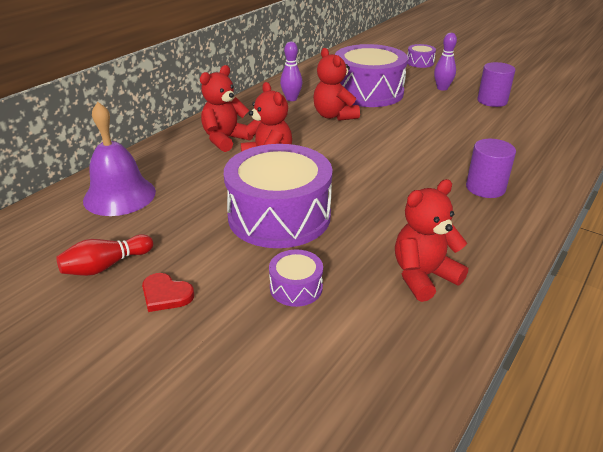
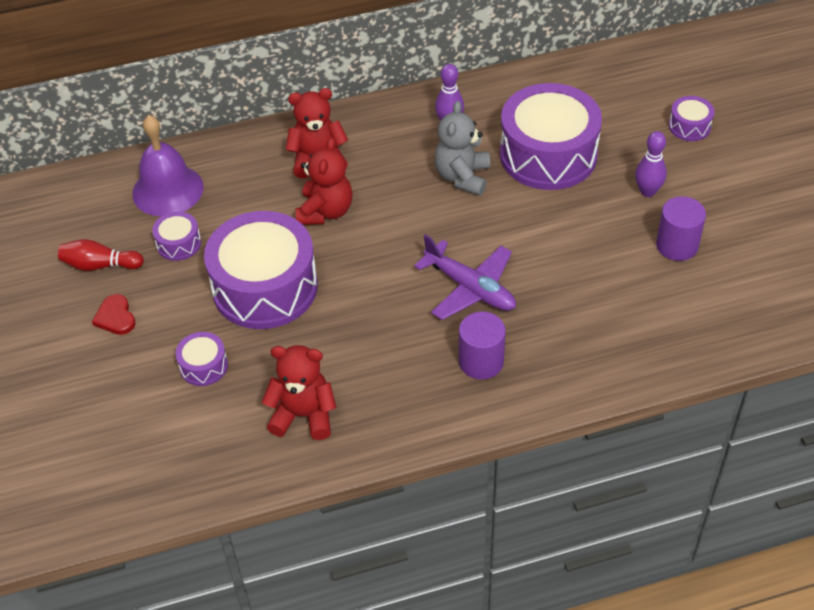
camera: 40 degrees right, 15 degrees up
red teddy bear [313,48,360,121] -> grey teddy bear [434,101,490,196]
none -> purple drum [152,211,201,261]
none -> purple plane [414,234,516,320]

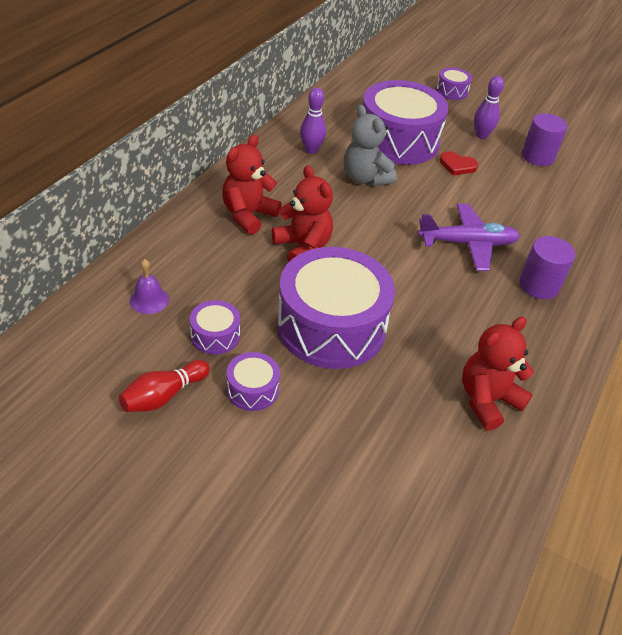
camera: 50 degrees left, 5 degrees down
red heart [92,294,135,335] -> red heart moved to [440,151,478,175]
purple bell [132,115,204,216] -> purple bell [129,259,169,314], size x0.49
purple drum [175,332,228,386] -> purple drum moved to [226,352,280,411]

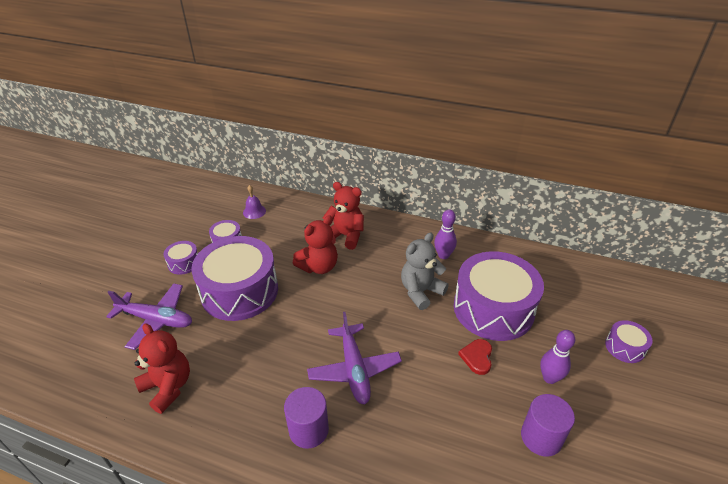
camera: 85 degrees right, 5 degrees down
red bowling pin [119,360,210,412] -> none
none -> purple plane [106,284,192,350]

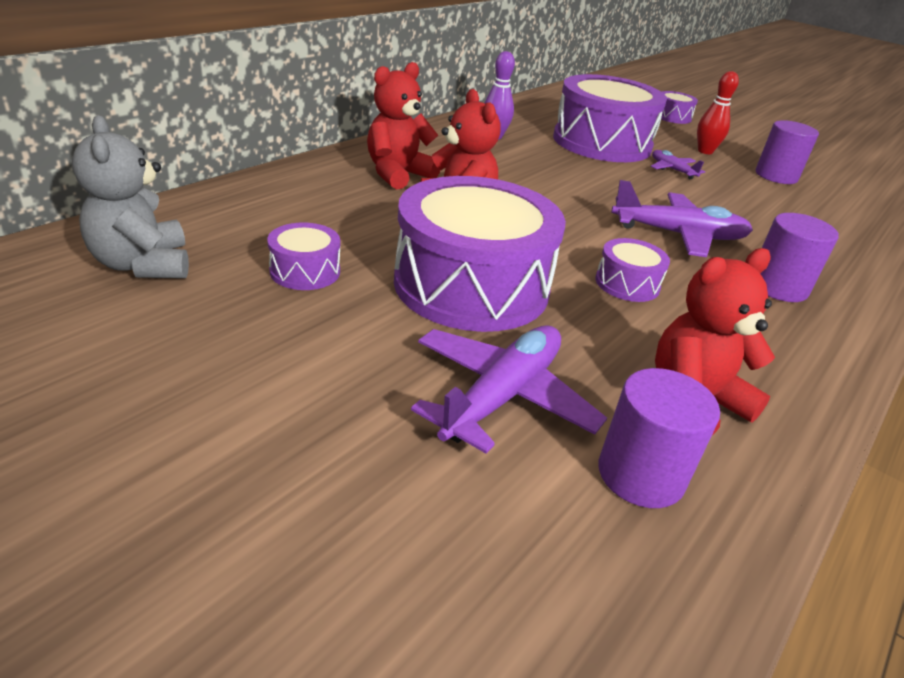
camera: 75 degrees left, 5 degrees down
purple drum [163,241,198,275] -> purple drum moved to [595,238,670,302]
purple bell [243,185,266,219] -> none
grey teddy bear [401,233,449,310] -> grey teddy bear moved to [72,115,189,278]
red heart [458,339,492,375] -> purple plane [651,150,705,179]
purple bowling pin [540,330,575,384] -> red bowling pin [697,71,739,154]
none -> purple cylinder [598,368,720,508]

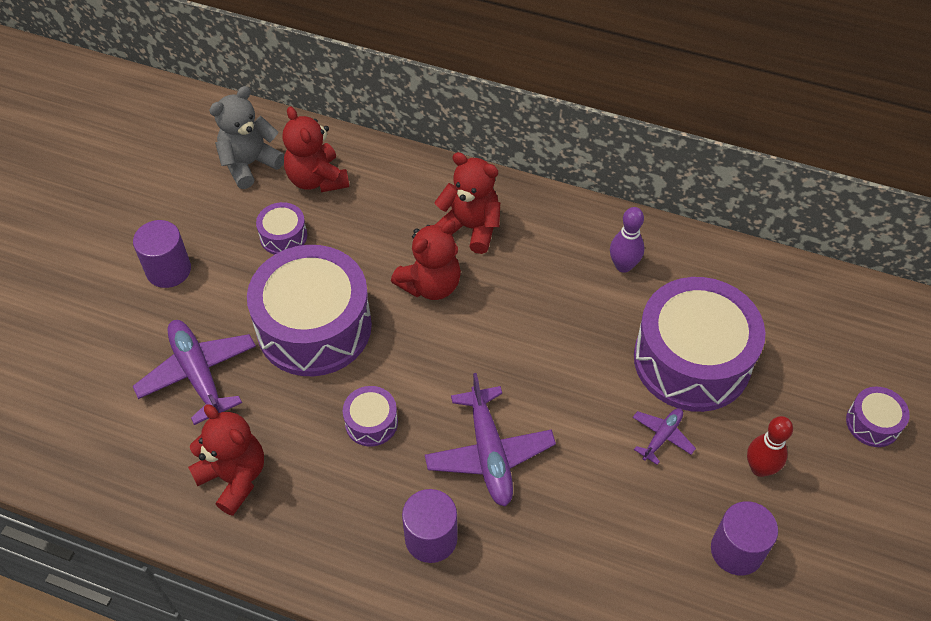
camera: 75 degrees right, 20 degrees up
purple plane [411,325,607,454] -> purple plane turned 135 degrees counterclockwise [133,320,256,425]
purple cylinder [598,368,720,508] -> purple cylinder moved to [133,220,191,288]
none -> red teddy bear [282,106,349,192]

